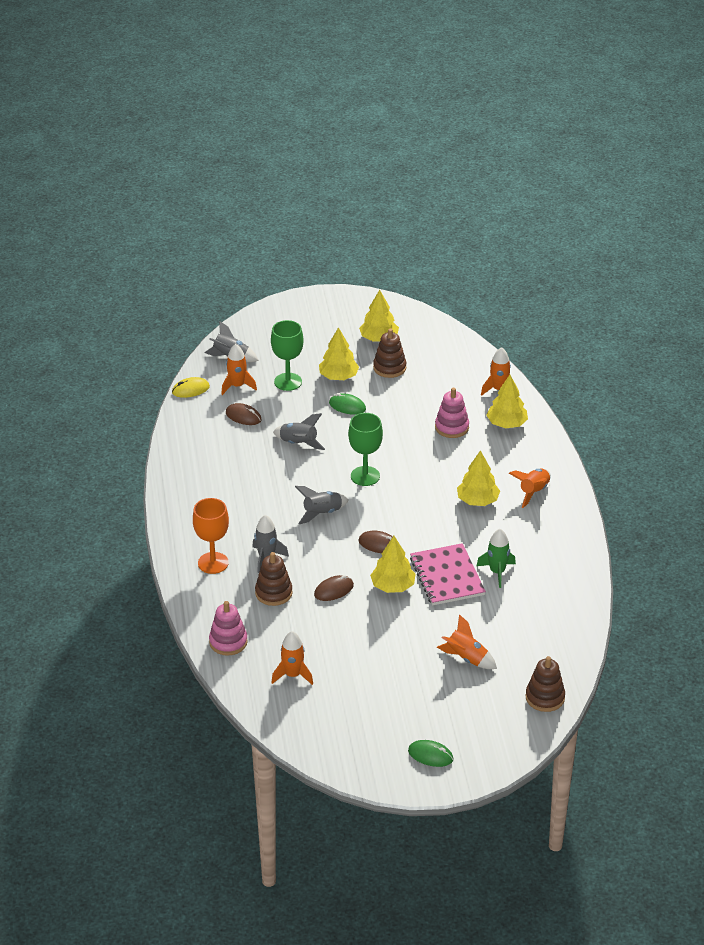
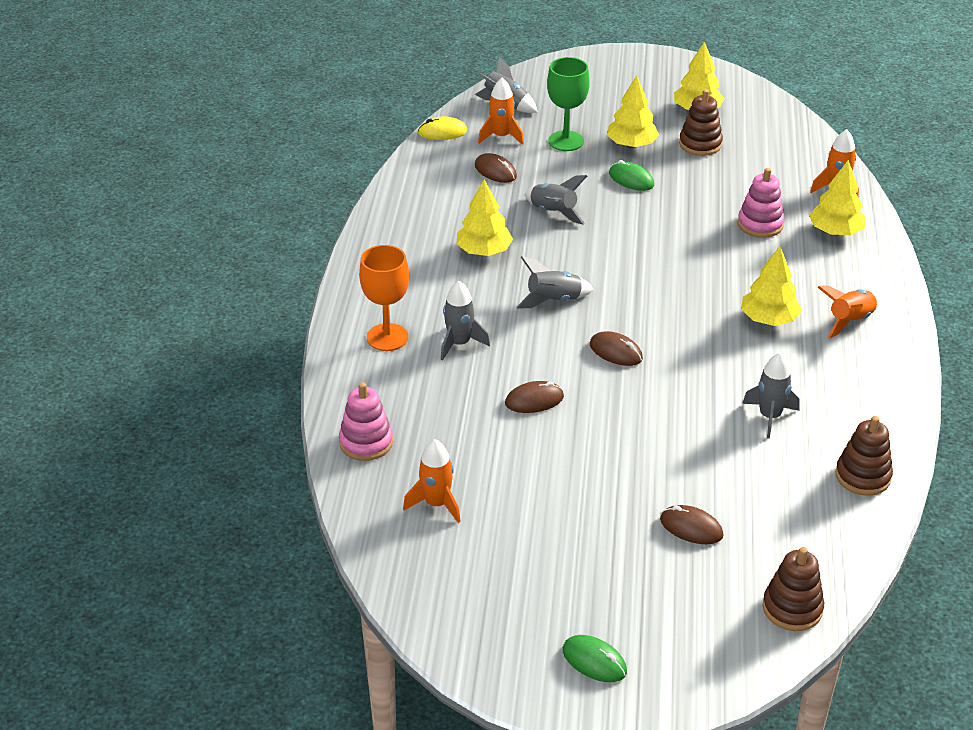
camera: 15 degrees right, 0 degrees up
brown stacking toy [255,552,293,606] -> brown stacking toy moved to [836,416,893,496]
green goblet [348,413,383,486] -> none
yellow tree [370,536,416,593] -> yellow tree moved to [456,180,513,256]
pink notebook [410,543,486,605] -> none
orange rocket [437,614,497,669] -> brown mouse [660,505,723,544]
green rocket [477,529,516,588] -> grey rocket [742,353,800,439]

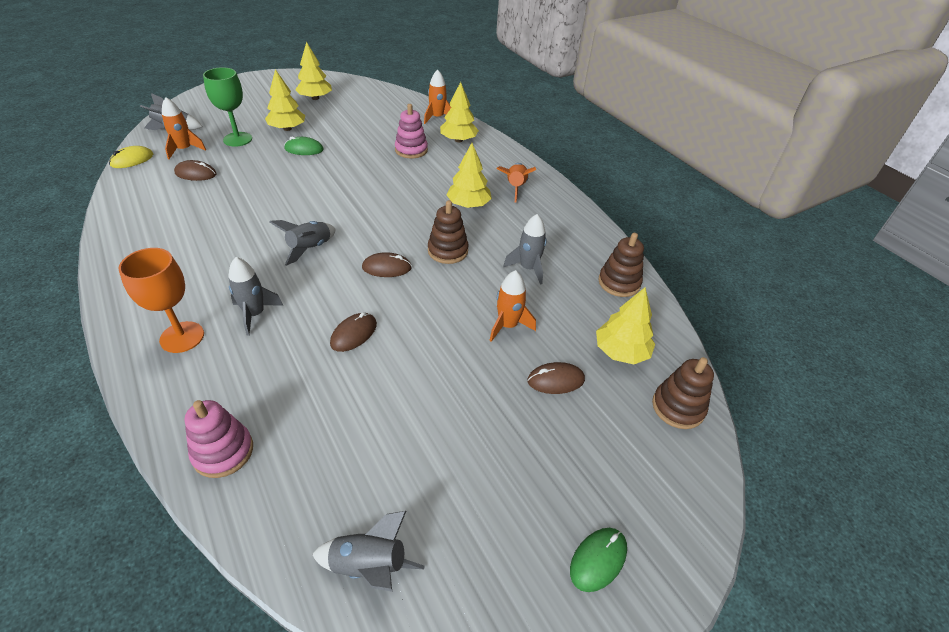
camera: 40 degrees left, 5 degrees up
orange rocket [403,439,461,523] -> orange rocket moved to [489,270,536,342]
yellow tree [456,180,513,256] -> yellow tree moved to [596,287,655,365]
grey rocket [525,175,587,225] -> grey rocket moved to [312,511,424,592]
green mouse [563,635,627,682] -> green mouse turned 45 degrees counterclockwise [570,528,627,592]
brown stacking toy [679,89,723,156] -> brown stacking toy moved to [428,200,469,264]

